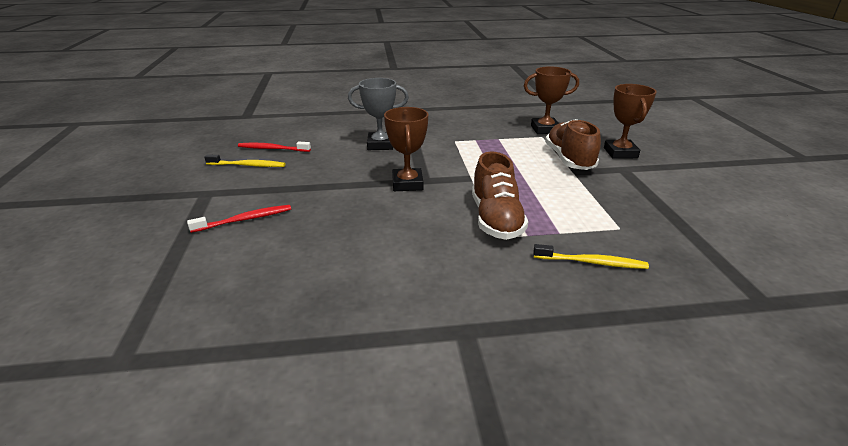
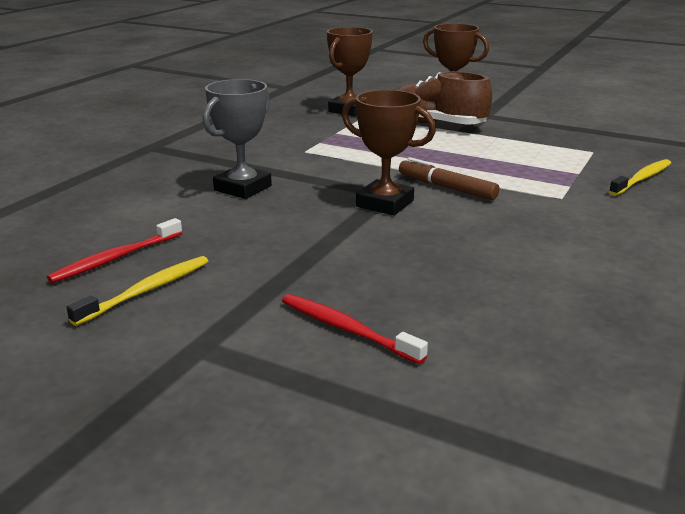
camera: 55 degrees left, 5 degrees down
red toothbrush [187,205,291,233] -> red toothbrush turned 60 degrees counterclockwise [282,294,428,364]
brown shoe [472,152,528,240] -> none
none -> brown marker [399,157,499,200]

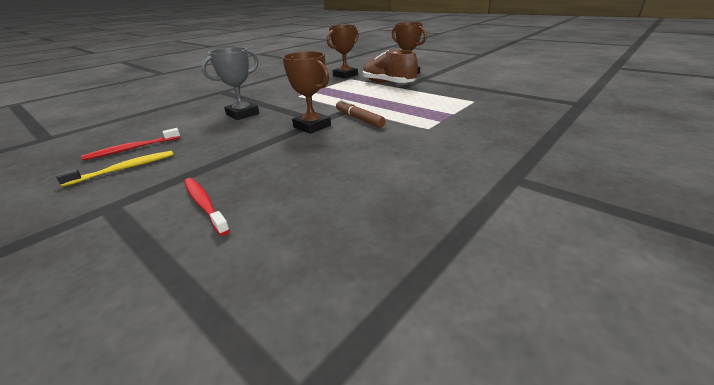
camera: 15 degrees right, 5 degrees up
yellow toothbrush [609,159,671,196] -> none

